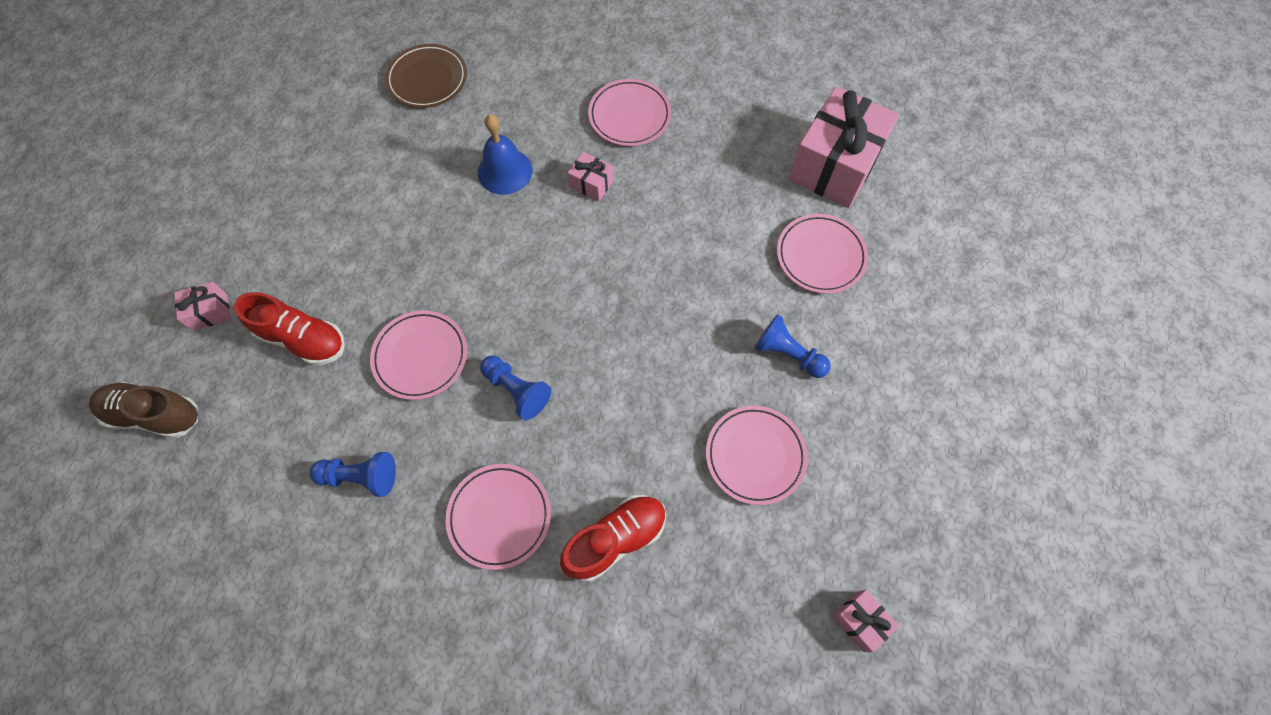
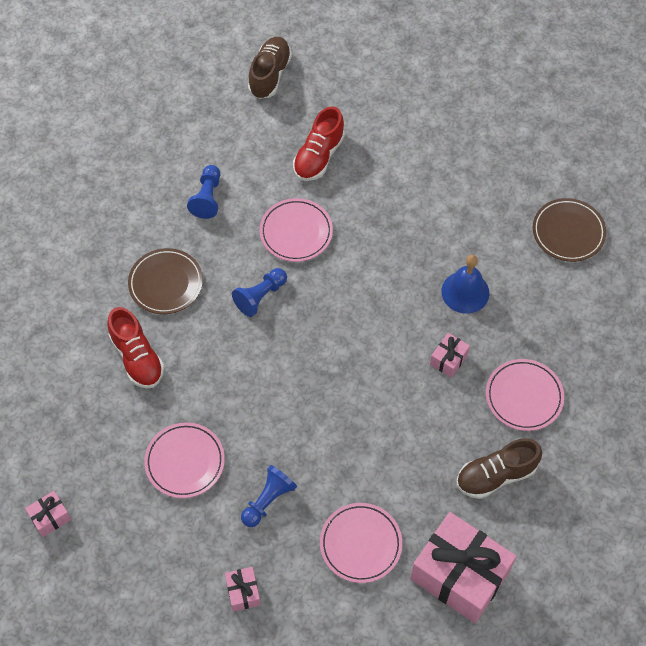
camera: 95 degrees right, 5 degrees down
pink gift [174,282,231,331] -> pink gift moved to [225,567,261,612]
pink plate [446,464,551,570] -> brown plate [128,248,203,314]
none -> brown shoe [457,438,542,499]

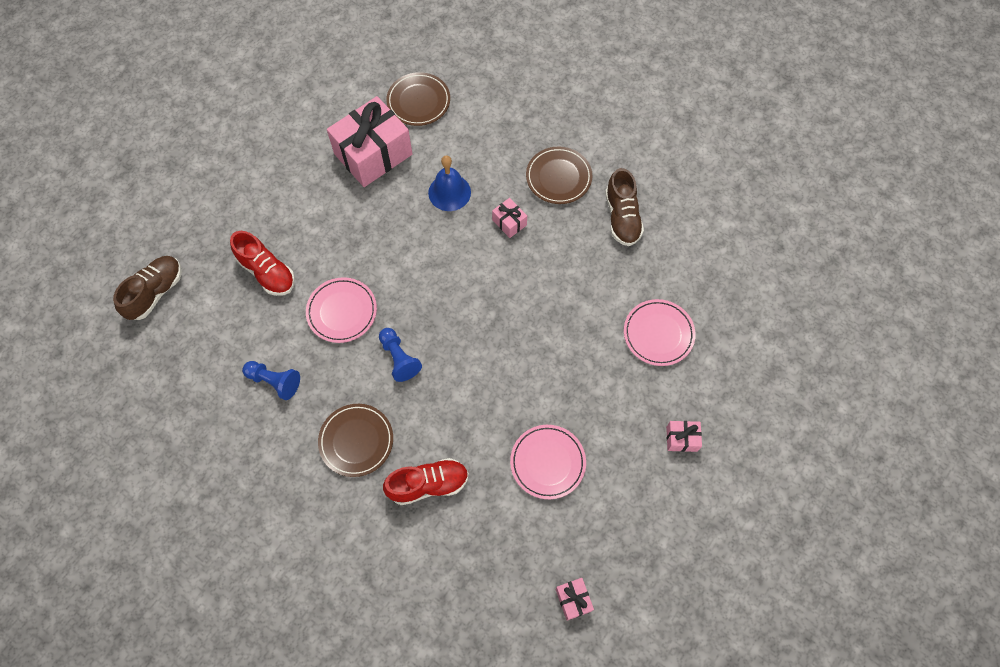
camera: 75 degrees left, 5 degrees up
blue pawn [241,465,297,527] -> none
brown shoe [248,37,292,99] -> brown shoe turned 90 degrees clockwise [113,256,182,320]
pink gift [410,512,517,623] -> pink gift moved to [327,96,413,187]
pink plate [486,359,564,431] -> brown plate [526,147,592,204]

